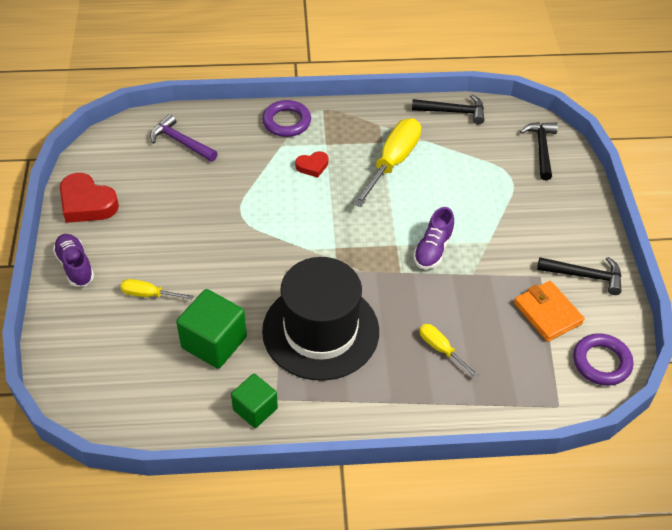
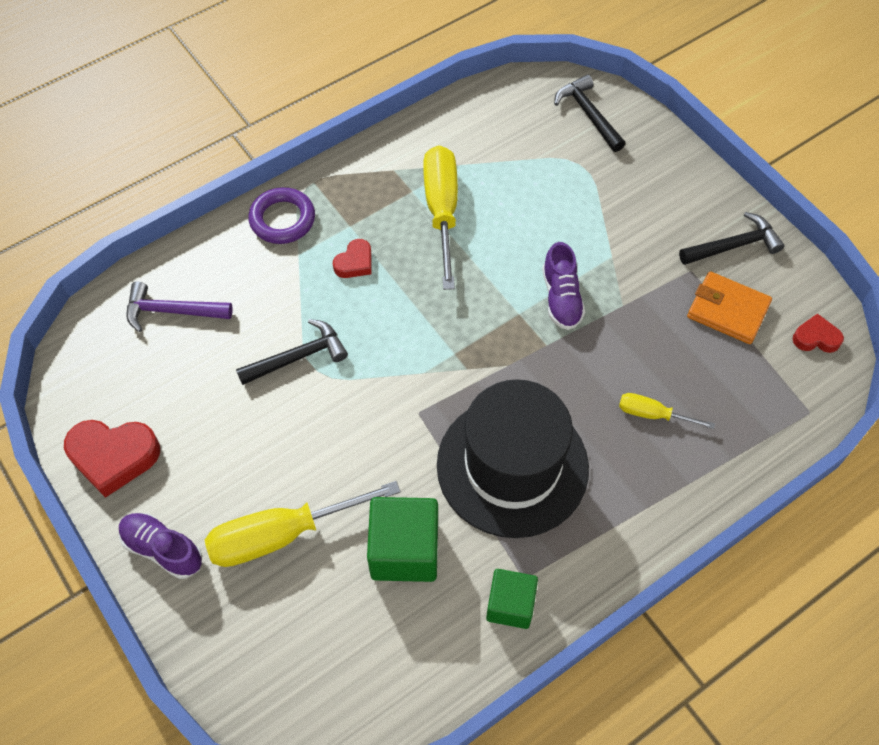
camera: 30 degrees left, 10 degrees up
yellow screwdriver [121,279,193,299] -> yellow screwdriver [205,481,400,567], size x1.95
black hammer [412,94,484,124] -> black hammer moved to [236,319,348,385]
purple ring [573,333,633,386] -> red heart [793,313,844,353]

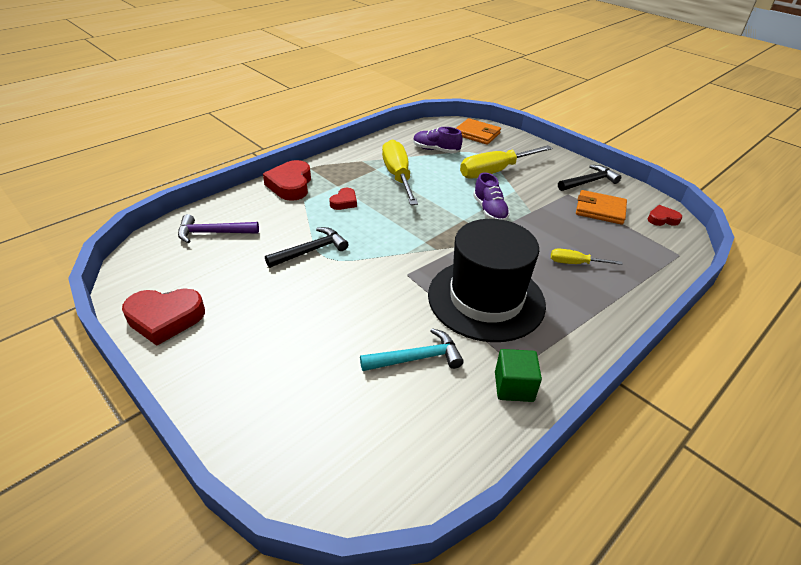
camera: 10 degrees left, 20 degrees down
purple shoe [119,513,202,579] -> purple shoe moved to [413,127,463,154]
yellow screwdriver [205,481,400,567] -> yellow screwdriver moved to [460,145,552,179]
purple ring [248,187,315,244] -> red heart [263,160,311,201]
green cube [367,497,438,582] -> turquoise hammer [360,328,464,371]
black hammer [554,75,626,152] -> orange wallet [456,118,501,145]

